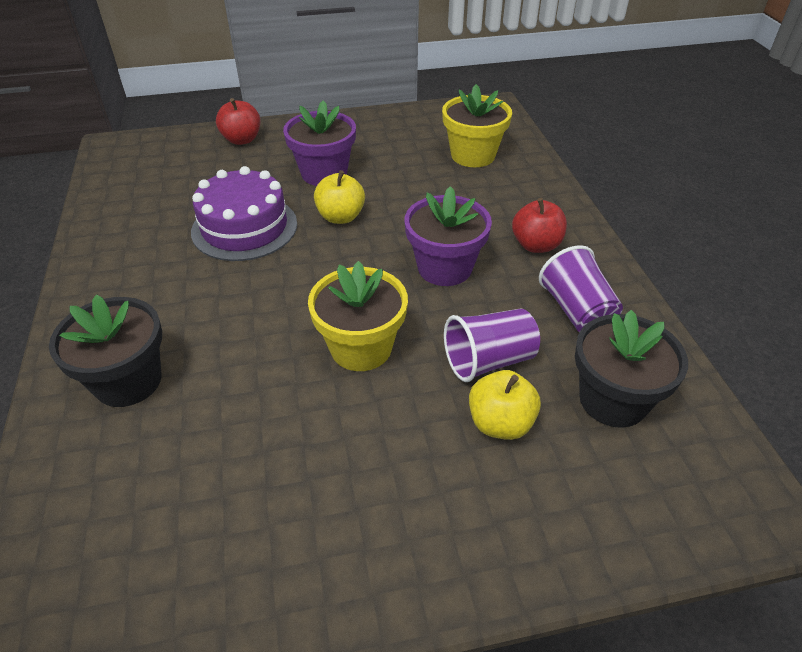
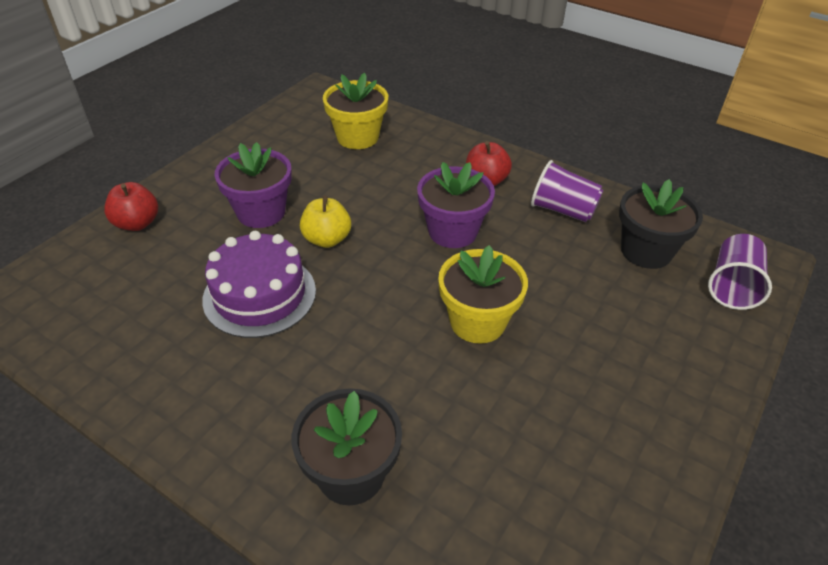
camera: 45 degrees left, 0 degrees up
purple cup [444,309,540,382] -> purple cup moved to [708,234,772,310]
yellow apple [469,370,541,440] -> none

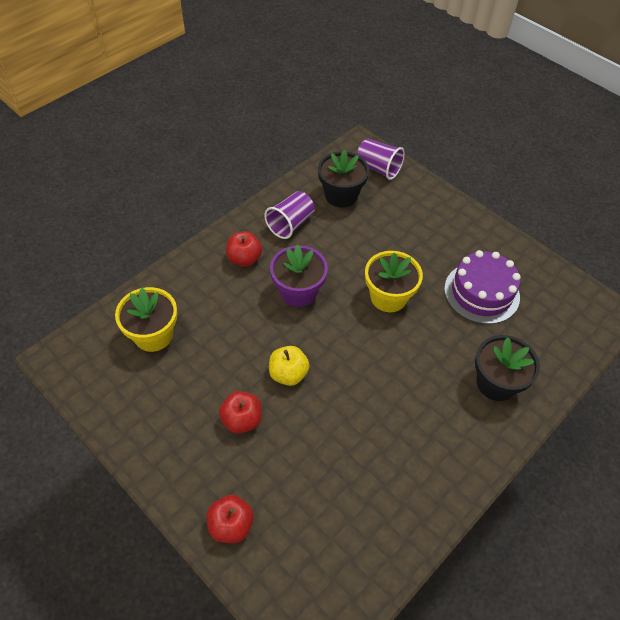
camera: 80 degrees left, 10 degrees up
purple cake [202,231,316,338] -> purple cake moved to [444,250,521,324]
purple flower pot [215,142,292,228] -> red apple [219,391,262,434]

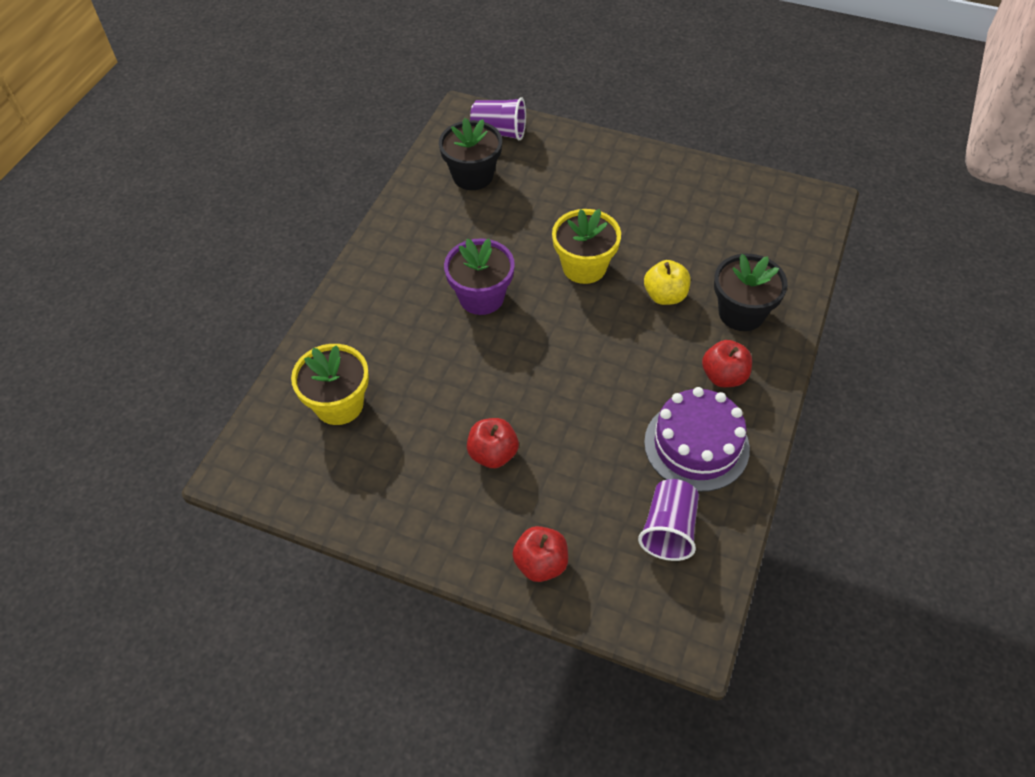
camera: 20 degrees left, 0 degrees up
red apple [226,231,262,267] -> red apple moved to [702,340,752,387]
purple cup [264,191,315,239] -> purple cup moved to [638,479,699,561]
yellow apple [269,346,310,386] -> yellow apple moved to [644,260,690,305]
purple cake [444,250,521,324] -> purple cake moved to [644,387,750,492]

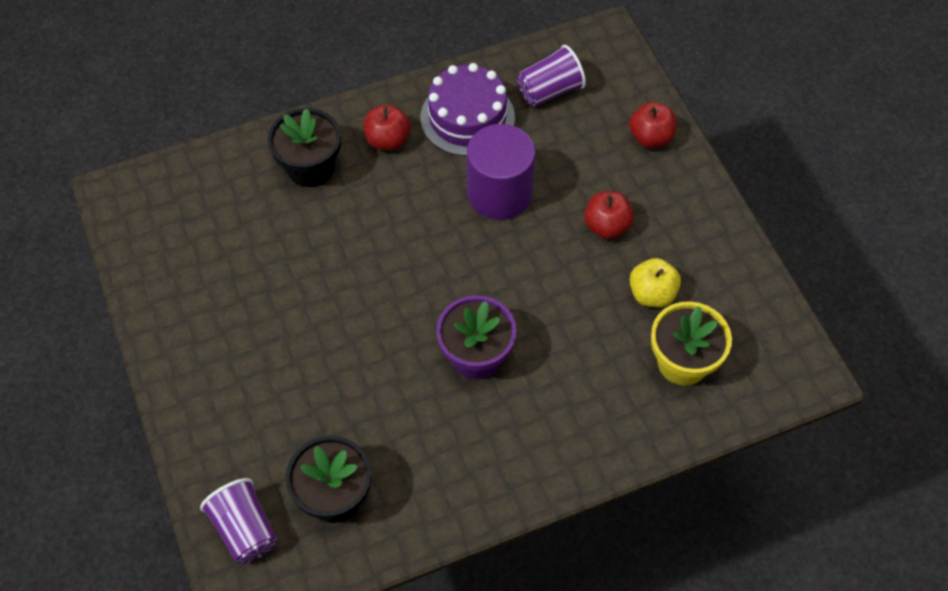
camera: 135 degrees left, 5 degrees up
yellow flower pot [552,209,621,284] -> none
yellow apple [644,260,690,305] -> yellow apple moved to [629,258,681,307]
none -> purple cylinder [467,124,535,220]

